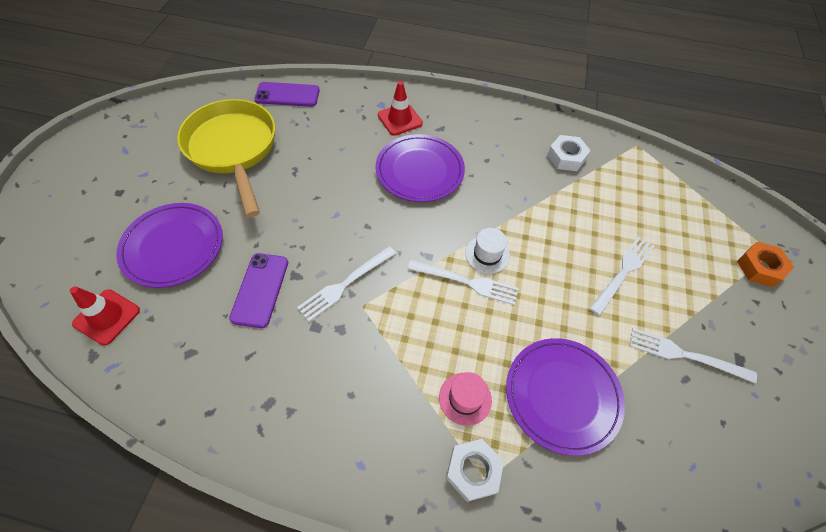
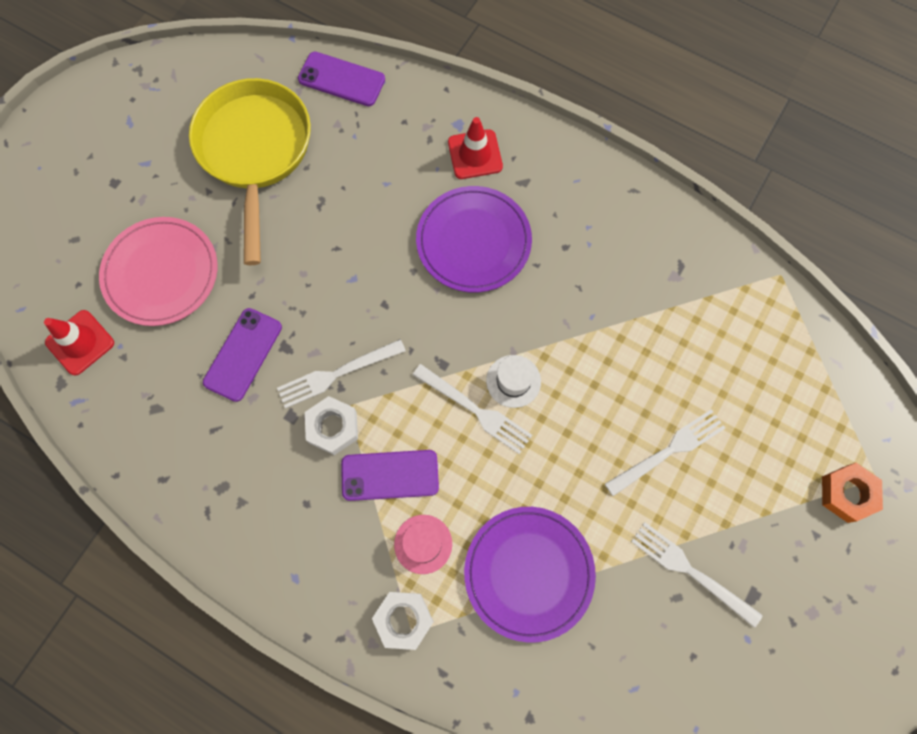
camera: 20 degrees right, 15 degrees up
purple plate [116,203,223,288] -> pink plate [99,217,217,326]
white nut [547,135,591,171] -> white nut moved to [305,396,358,455]
none -> purple phone [341,450,439,501]

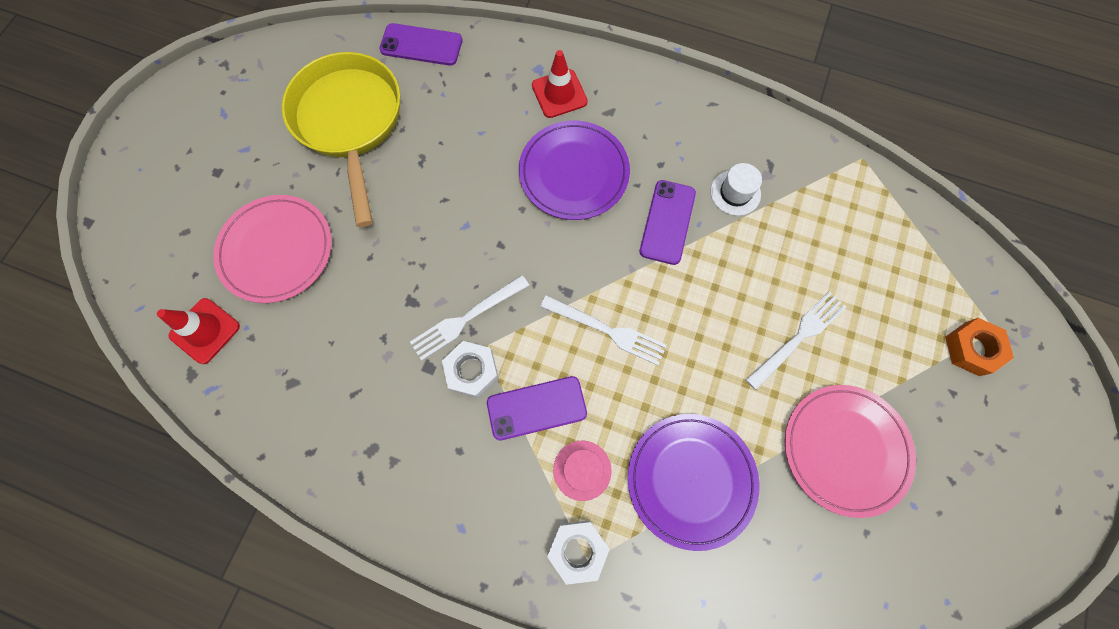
camera: 10 degrees left, 0 degrees up
purple phone [203,308,282,402] -> purple phone moved to [639,180,696,265]
white hat [486,355,541,408] -> white hat moved to [710,163,762,216]
white fork [631,522,762,628] -> pink plate [784,385,916,518]

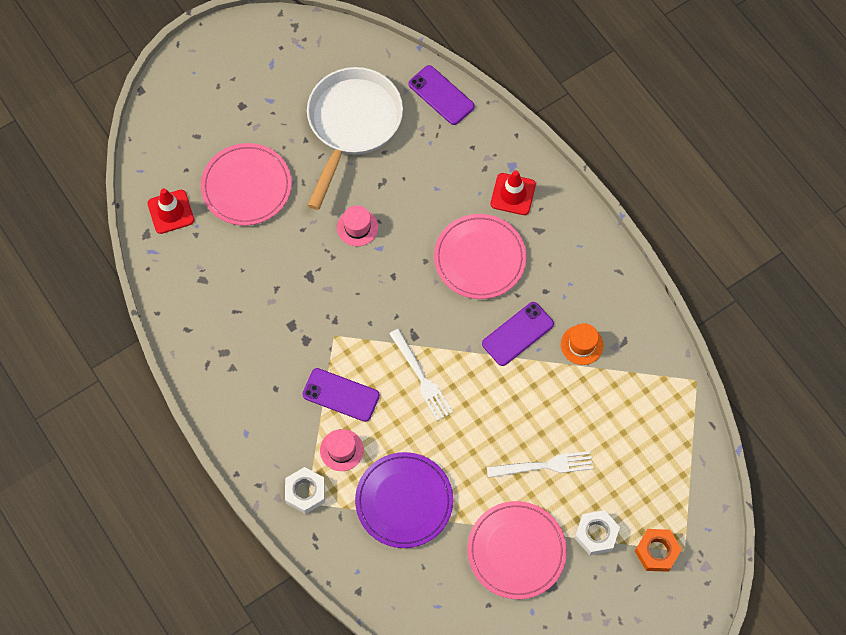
camera: 35 degrees right, 5 degrees down
yellow pan [282,52,400,227] -> white pan [307,67,403,210]
white fork [410,275,529,360] -> none
white nut [442,341,499,398] -> white nut moved to [575,510,620,555]
purple plate [519,121,630,220] -> pink plate [434,214,526,299]
white hat [710,163,762,216] -> orange hat [561,323,603,365]
none -> pink hat [337,205,378,246]

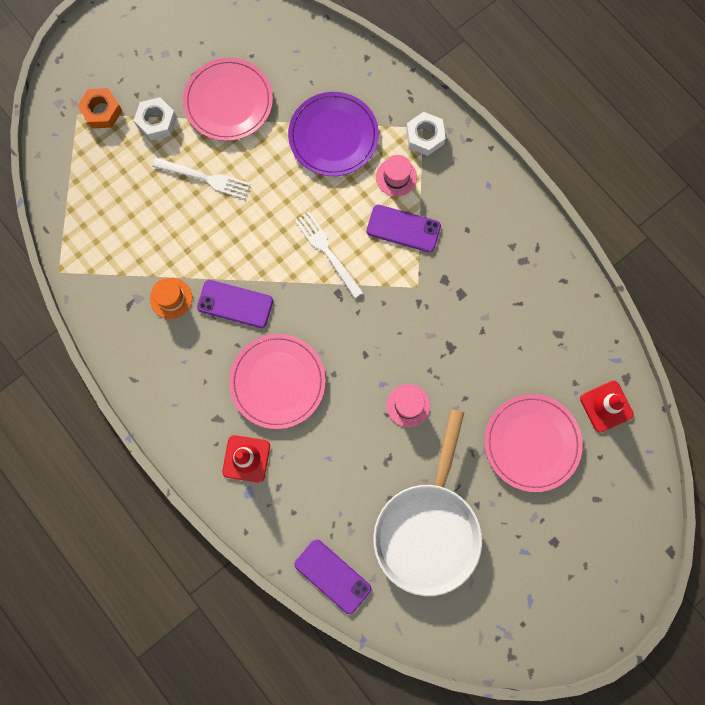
camera: 175 degrees right, 10 degrees up
purple phone [482,302,554,366] -> purple phone turned 60 degrees clockwise [197,280,273,328]
white fork [487,451,593,478] -> white fork turned 150 degrees counterclockwise [152,158,250,199]

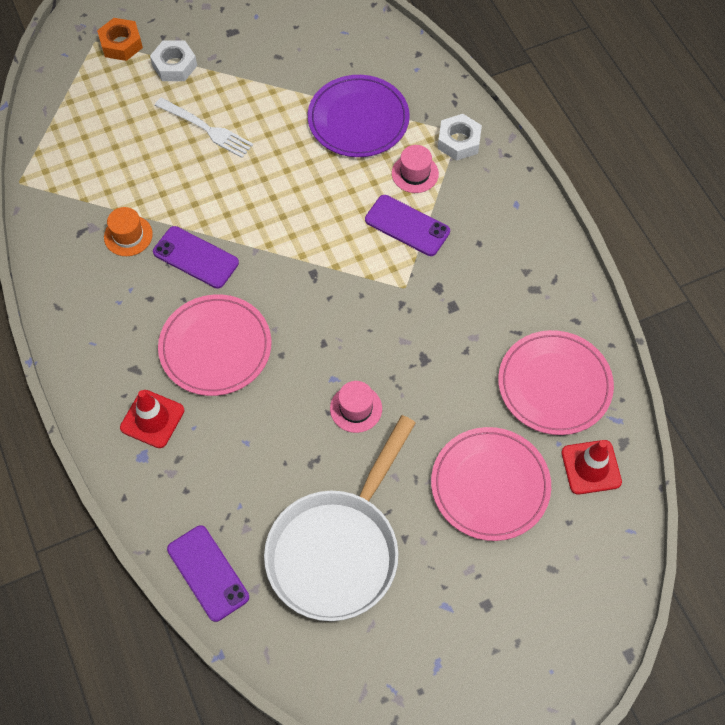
camera: 15 degrees right, 15 degrees down
pink plate [183,58,273,141] -> pink plate moved to [498,330,614,435]
white fork [295,212,363,298] -> none

